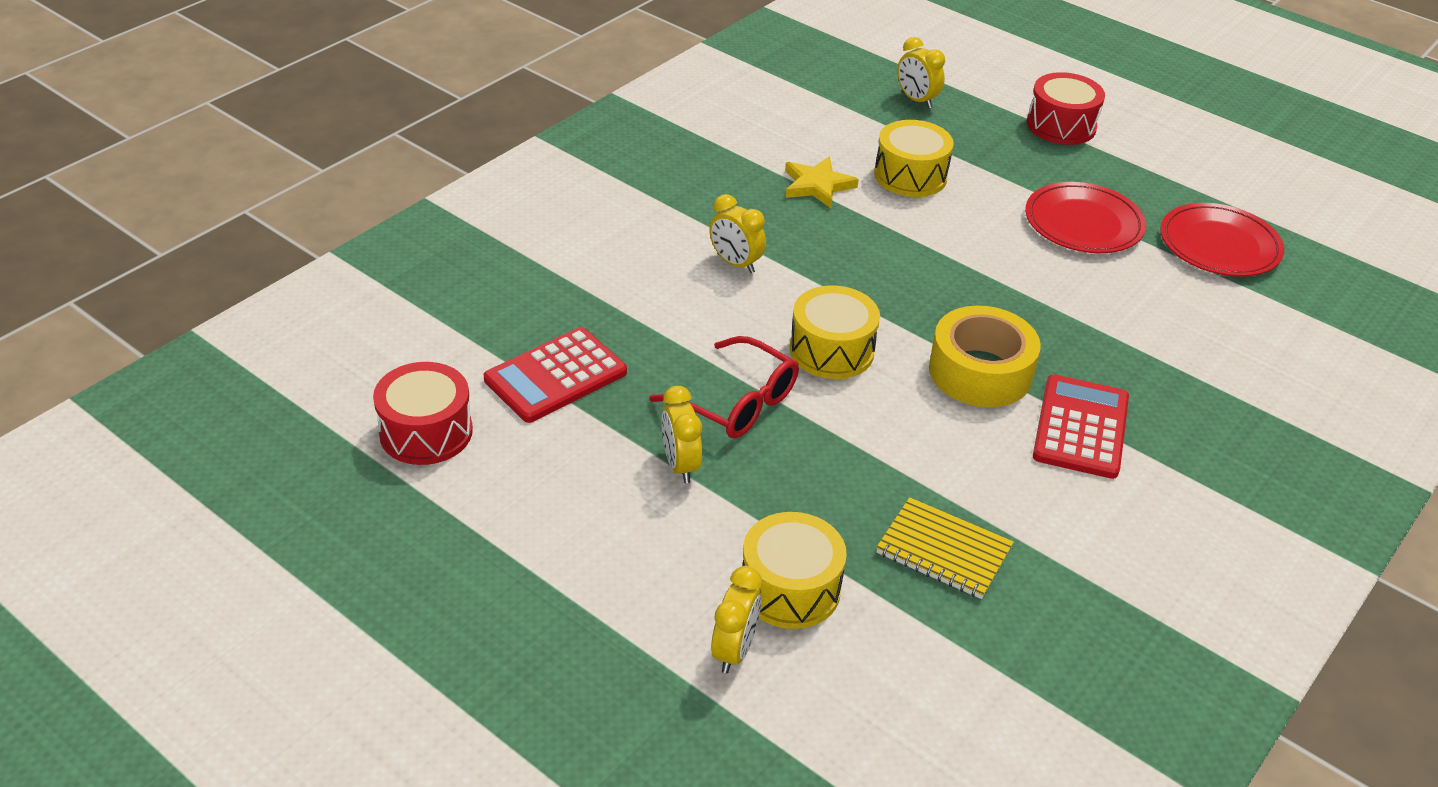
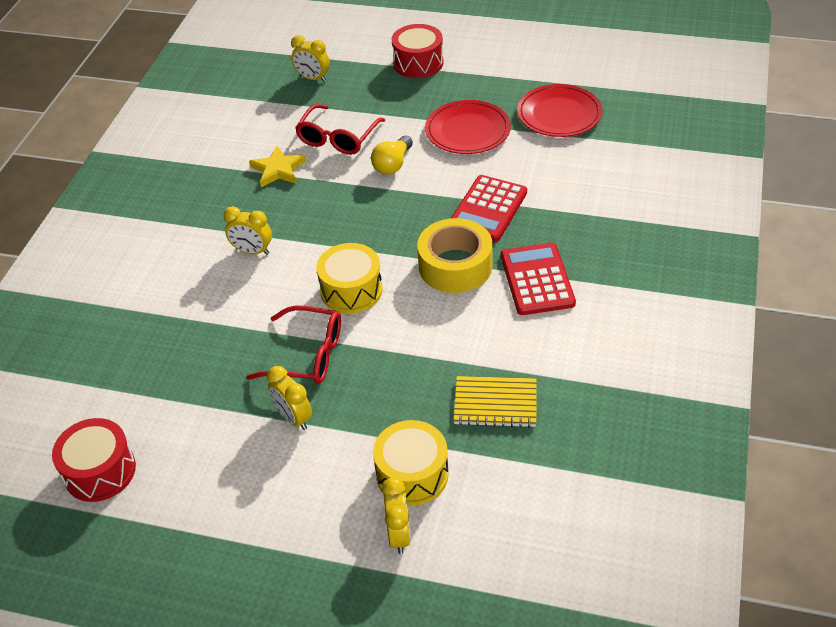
camera: 20 degrees left, 5 degrees up
red calculator [484,327,627,423] -> red calculator moved to [450,175,527,242]
yellow drum [874,120,954,197] -> red glasses [295,104,385,155]
none -> yellow light bulb [371,136,413,175]

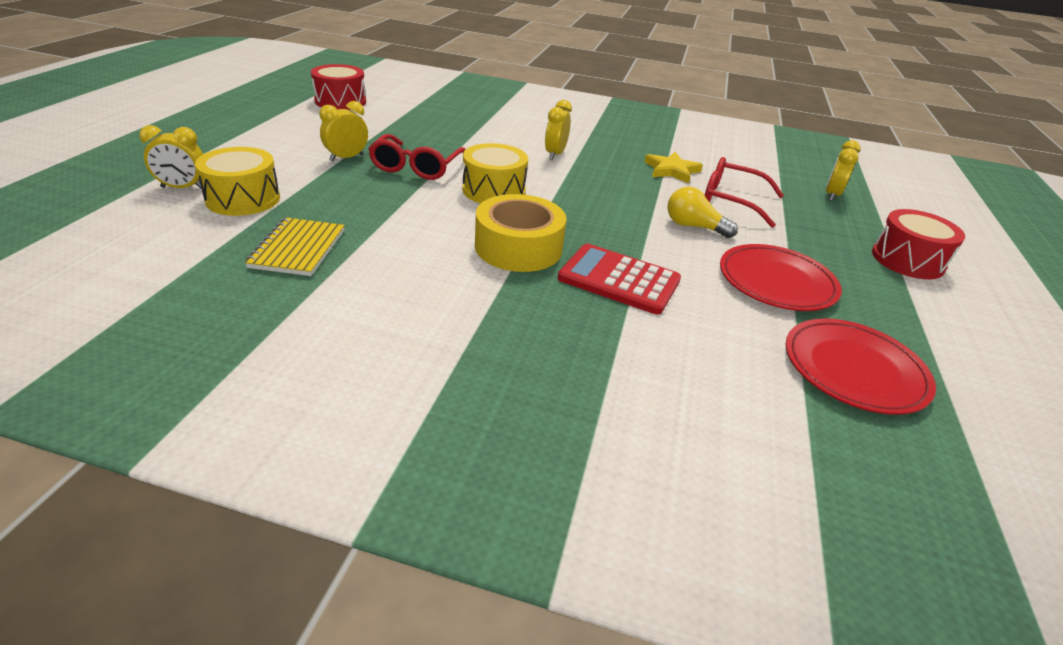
camera: 85 degrees right, 10 degrees down
red calculator [501,243,576,315] -> none

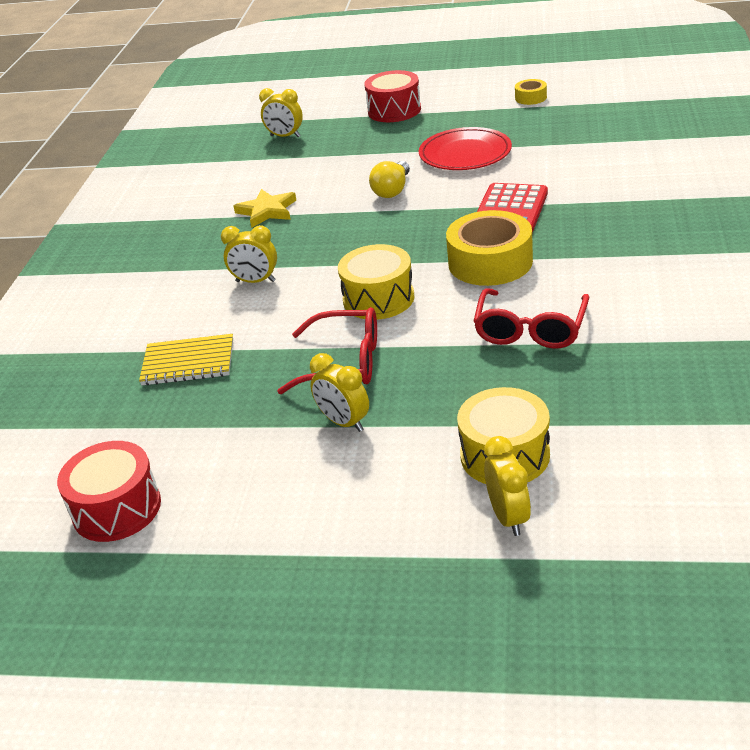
camera: 90 degrees left, 0 degrees up
yellow notebook [245,217,345,276] -> yellow notebook moved to [139,334,233,386]
red glasses [705,157,784,228] -> red glasses moved to [473,288,589,349]
red plate [786,318,936,415] -> none
none -> yellow tape [515,79,547,105]

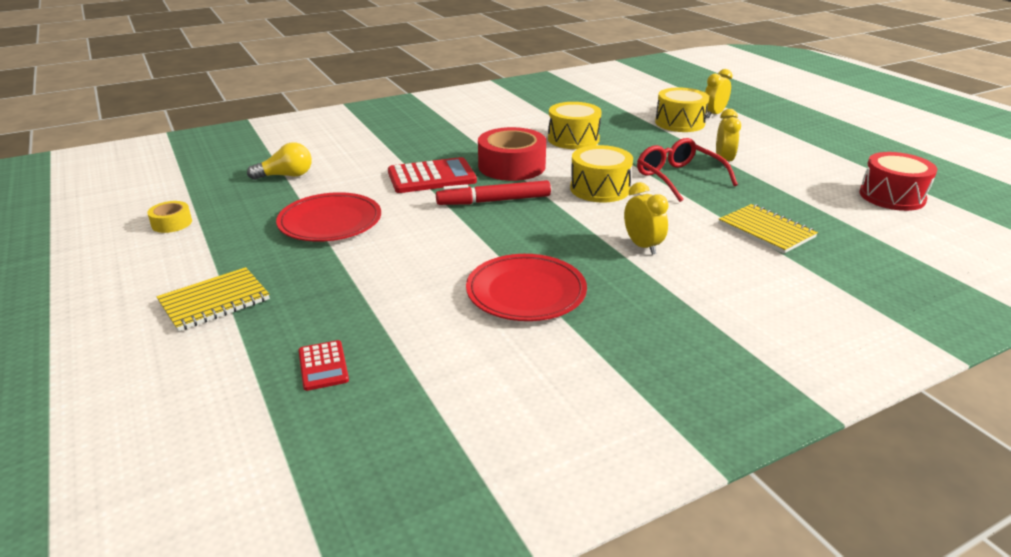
camera: 130 degrees left, 5 degrees down
yellow star [233,189,296,228] -> red plate [466,254,587,321]
yellow clock [259,88,303,137] -> red calculator [299,340,349,391]
red drum [364,70,421,122] -> yellow notebook [157,267,270,332]
yellow light bulb [369,161,410,198] -> yellow light bulb moved to [247,142,312,180]
yellow tape [446,210,533,286] -> red tape [478,127,546,181]
red glasses [473,288,589,349] -> yellow drum [548,102,602,149]
none -> red marker [436,180,551,205]

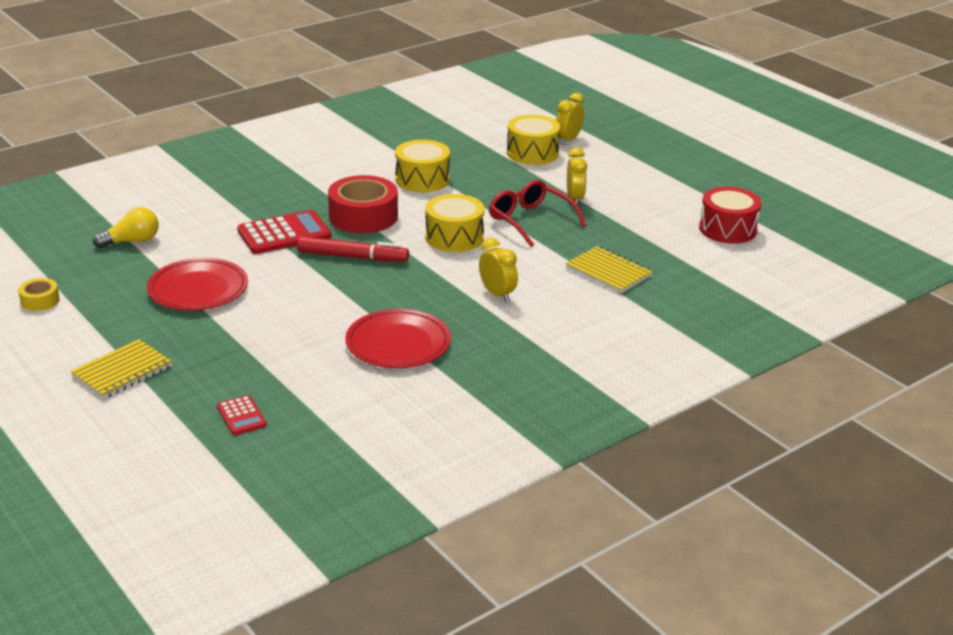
camera: 10 degrees left, 0 degrees up
red marker [436,180,551,205] -> red marker turned 150 degrees counterclockwise [297,237,409,262]

